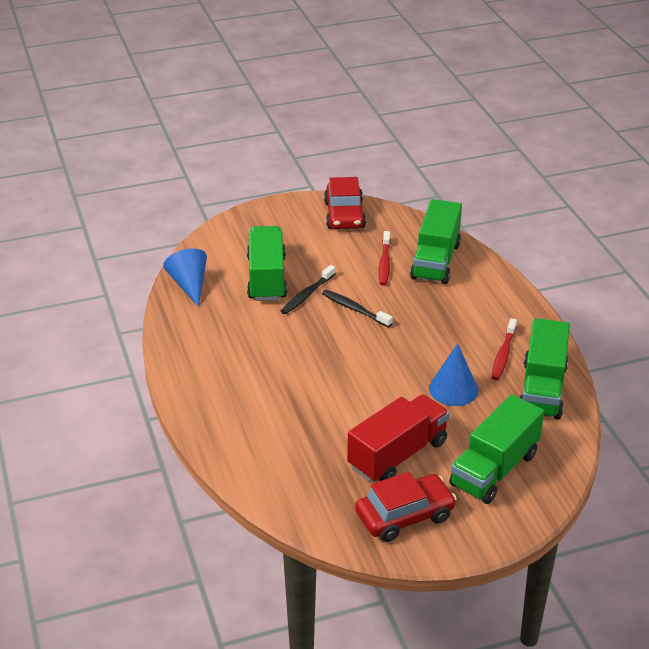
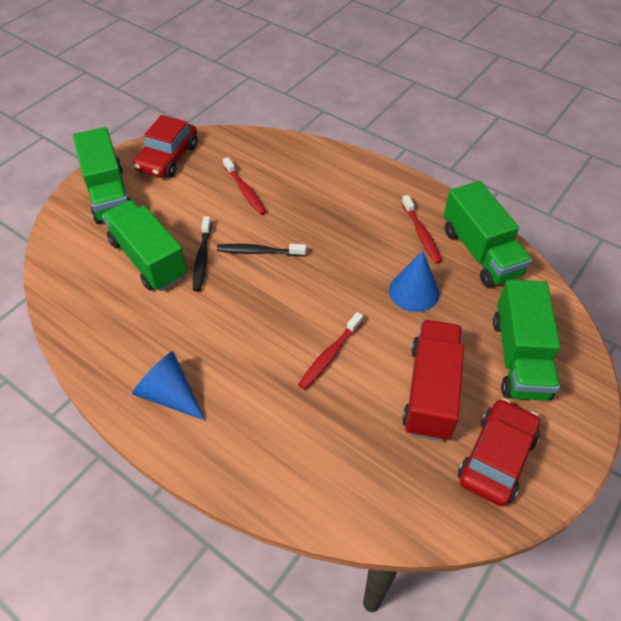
camera: 35 degrees left, 15 degrees up
blue cone [163,248,207,307] -> blue cone moved to [132,352,205,420]
red car [324,177,366,229] -> red car turned 60 degrees clockwise [133,115,198,178]
green truck [410,199,462,284] -> green truck moved to [73,127,131,224]
none -> red toothbrush [298,312,363,390]

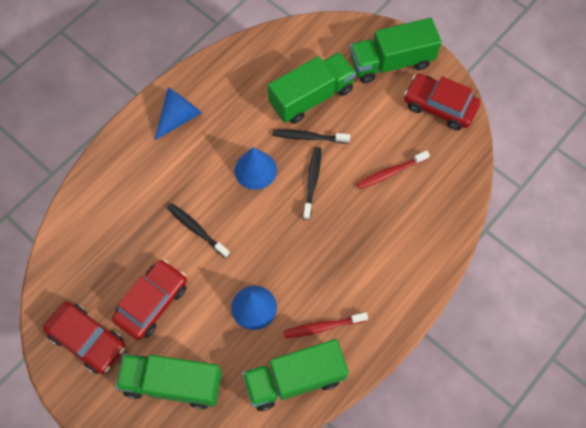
camera: 95 degrees right, 15 degrees up
red toothbrush [298,312,363,390] -> black toothbrush [167,203,230,258]
red truck [402,320,464,441] -> red car [112,259,187,340]
none -> blue cone [235,147,277,190]

